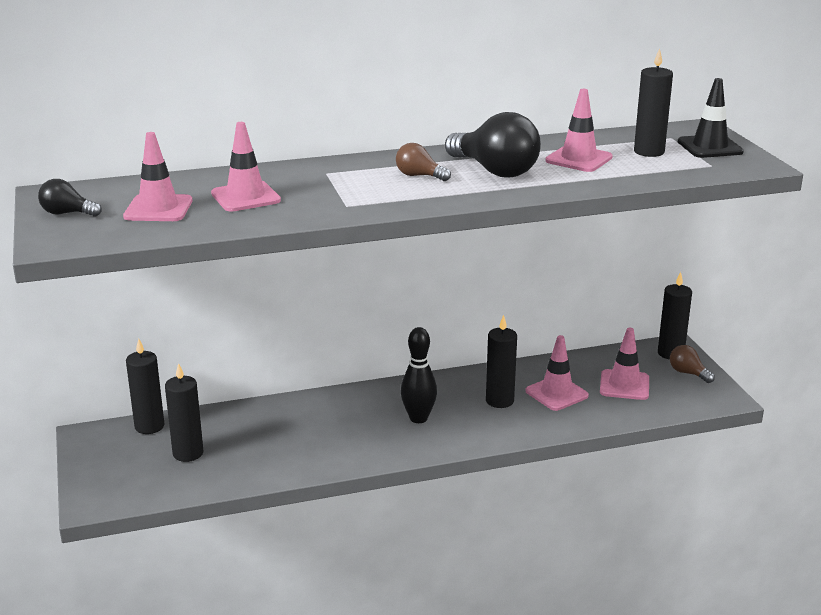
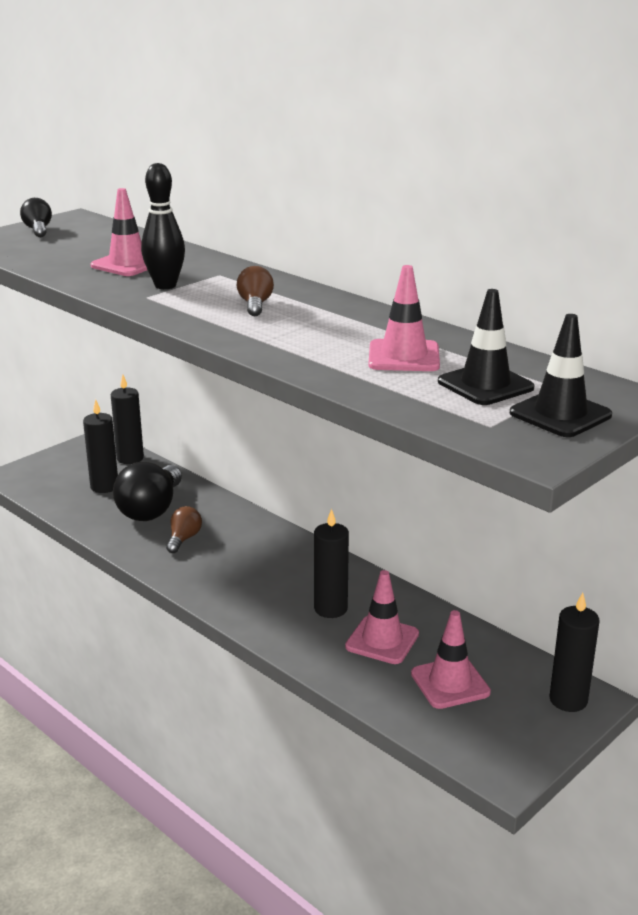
camera: 60 degrees right, 0 degrees up
pink traffic cone [123,132,193,221] -> none
black bowling pin [401,327,437,423] -> black bowling pin moved to [141,163,185,289]
black light bulb [445,112,541,178] -> black light bulb moved to [113,462,182,521]
black candle [634,48,673,157] -> black traffic cone [438,289,534,405]
brown light bulb [670,345,715,383] -> brown light bulb moved to [166,506,202,553]

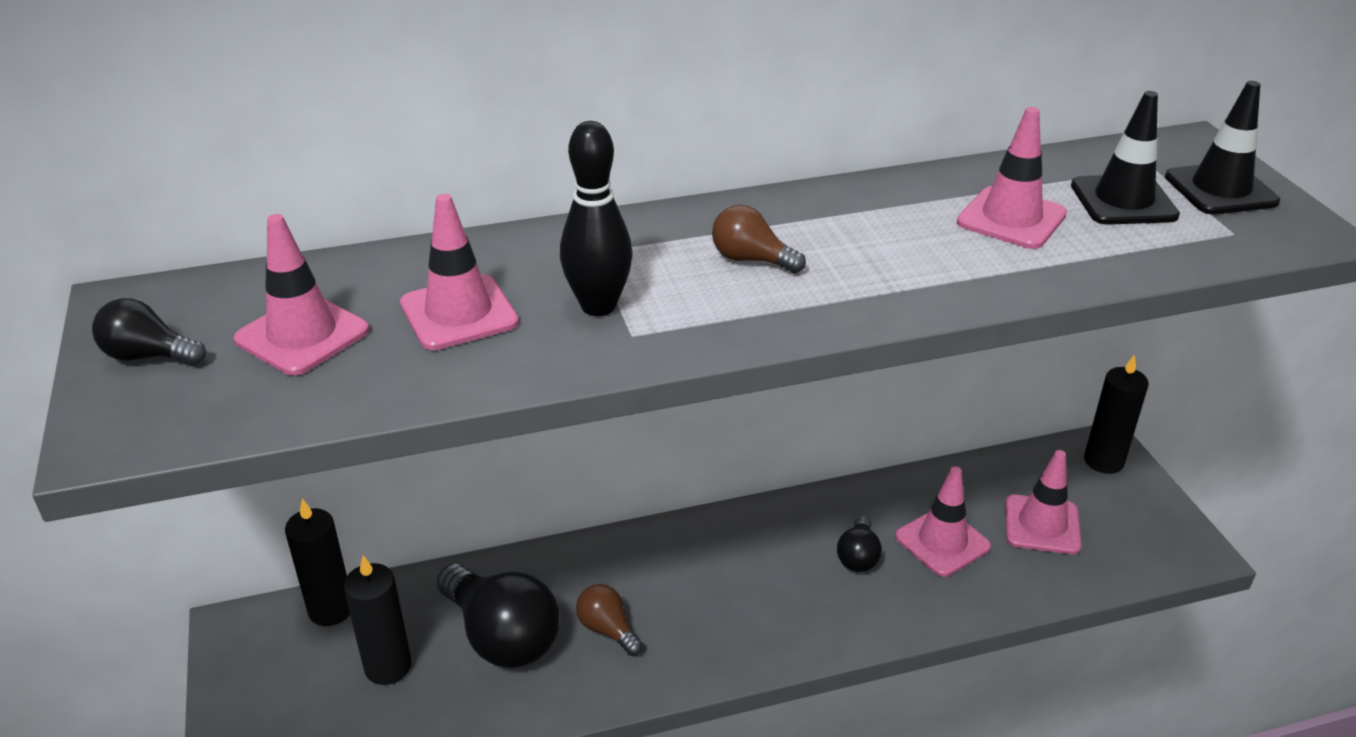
camera: 60 degrees left, 10 degrees up
black candle [314,509,349,618] -> black light bulb [837,516,882,572]
none -> pink traffic cone [234,214,369,376]

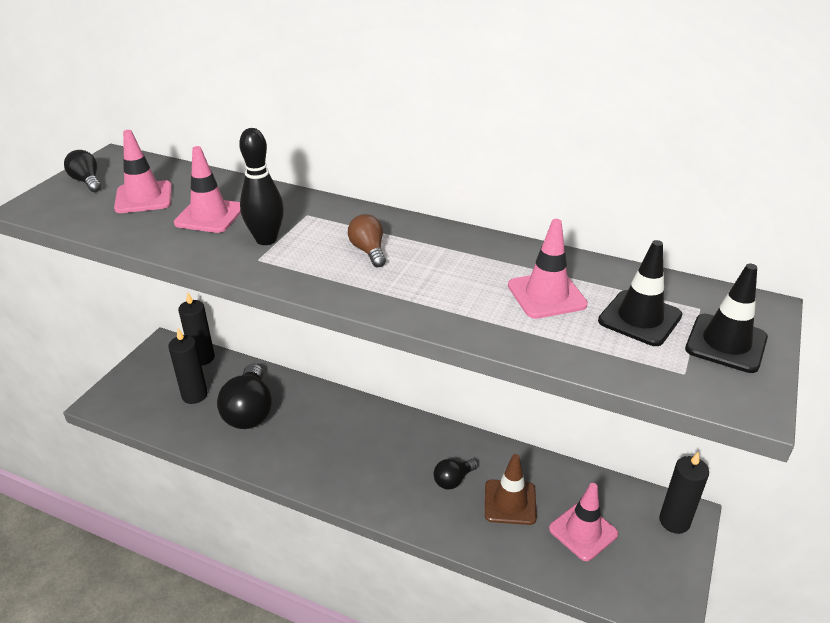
camera: 40 degrees right, 0 degrees up
brown light bulb [576,584,643,656] -> none
pink traffic cone [895,466,991,577] -> brown traffic cone [485,454,537,525]

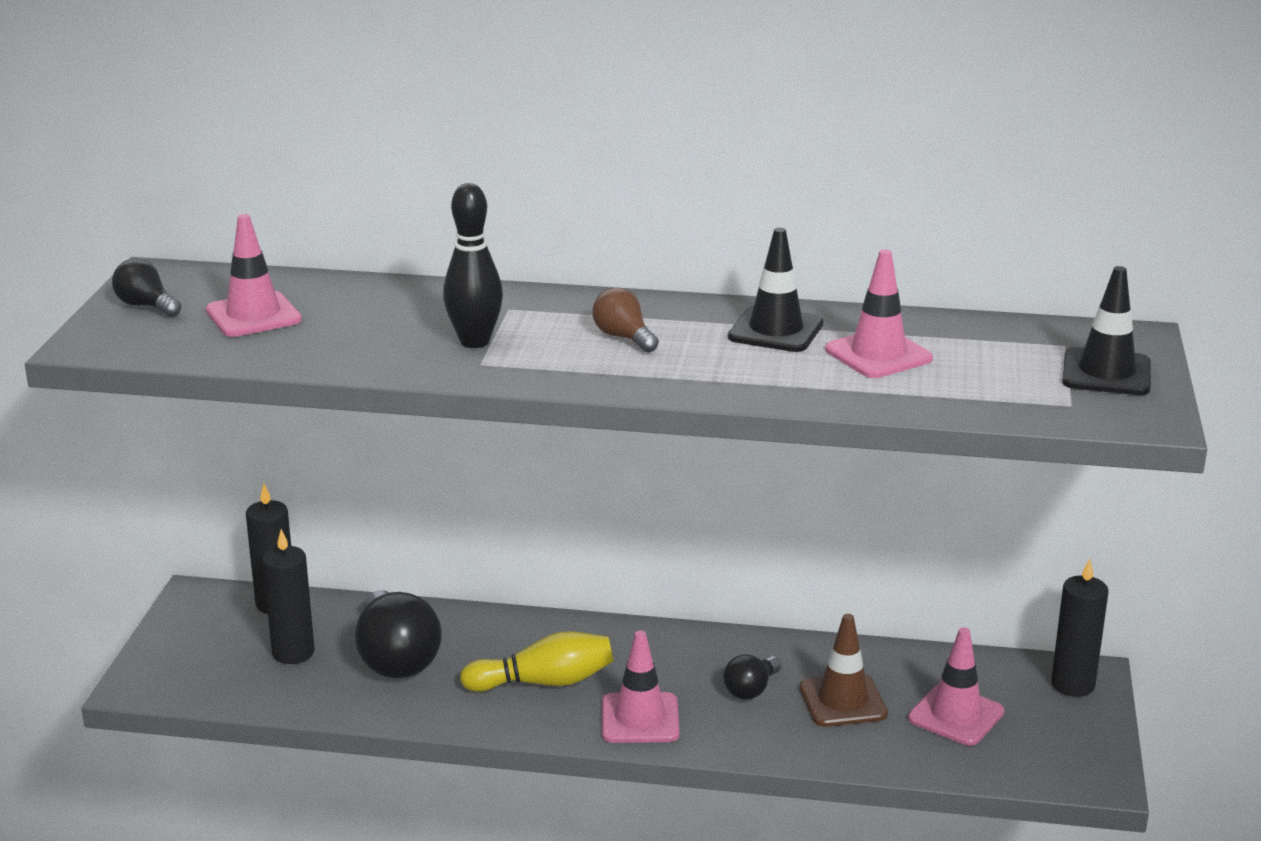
camera: 15 degrees left, 10 degrees down
pink traffic cone [174,146,241,233] -> pink traffic cone moved to [602,630,679,743]
black traffic cone [598,240,682,346] -> black traffic cone moved to [728,228,824,352]
none -> yellow bowling pin [460,631,613,692]

